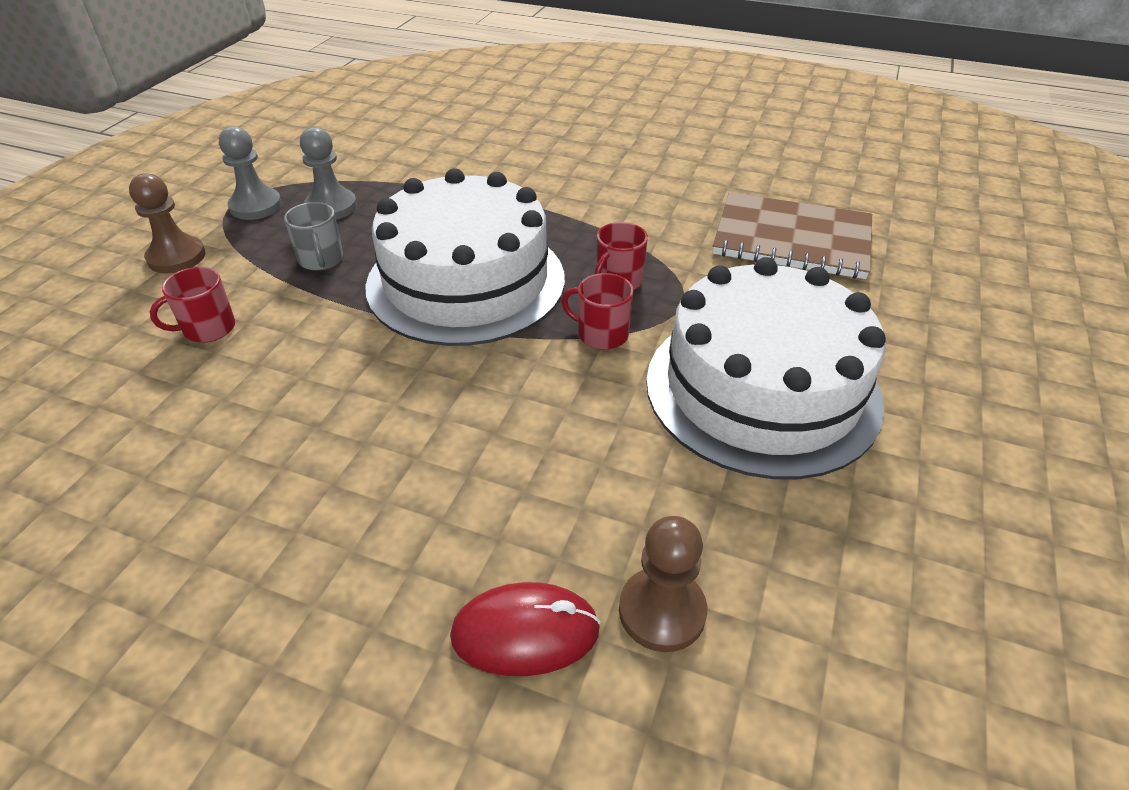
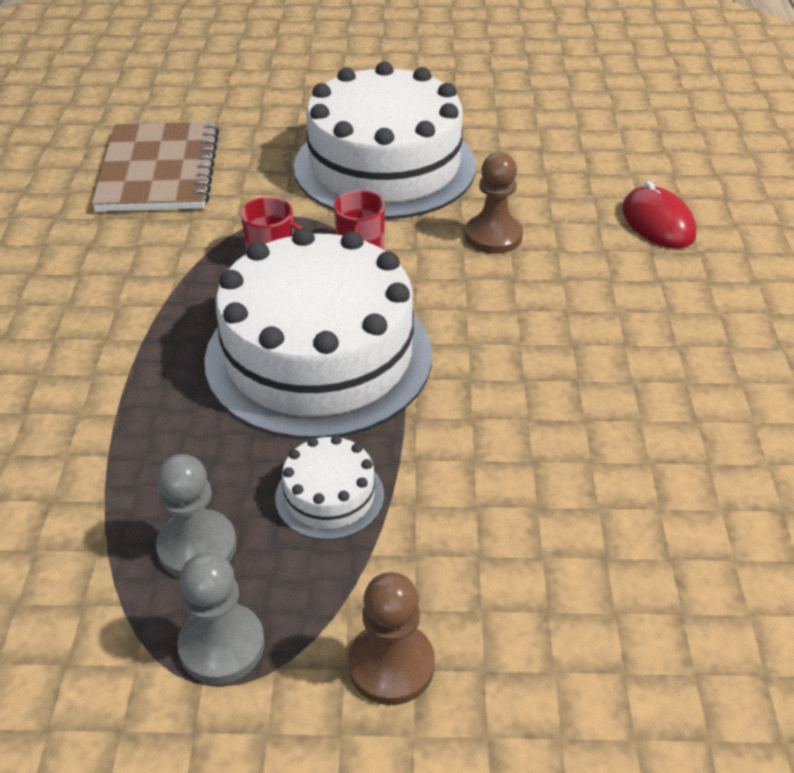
camera: 110 degrees left, 0 degrees up
red mug [150,267,235,343] -> none
grey mug [284,202,343,270] -> white cake [275,435,384,540]
brown pawn [619,516,707,652] -> brown pawn moved to [465,152,523,254]

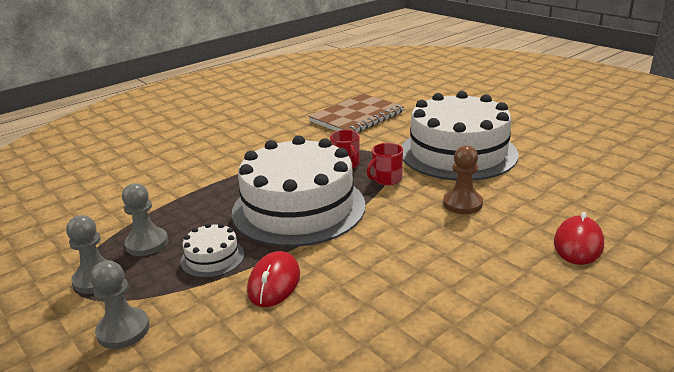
camera: 50 degrees right, 15 degrees down
brown pawn [348,572,435,705] -> grey pawn [90,261,150,349]
none -> red mouse [247,251,300,307]

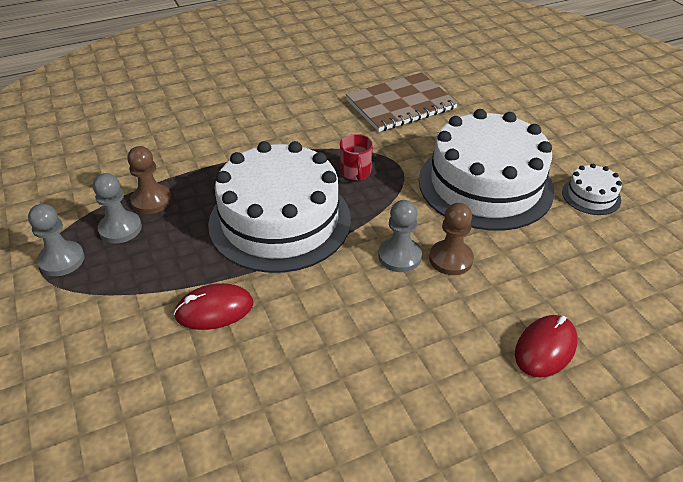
camera: 15 degrees right, 15 degrees up
grey pawn [90,261,150,349] -> grey pawn moved to [378,200,422,272]
white cake [180,223,244,278] -> white cake moved to [562,164,622,215]
red mouse [247,251,300,307] -> red mouse turned 45 degrees clockwise [174,283,253,330]
red mug [367,143,403,185] -> none
none -> brown pawn [127,146,172,214]

